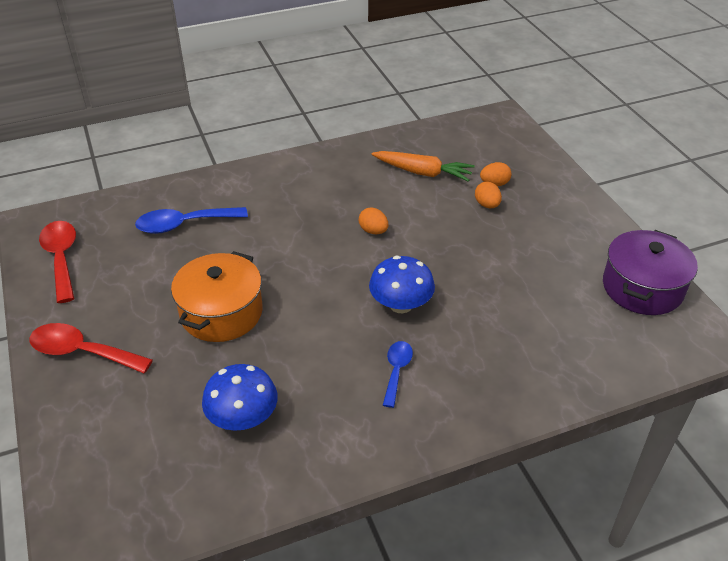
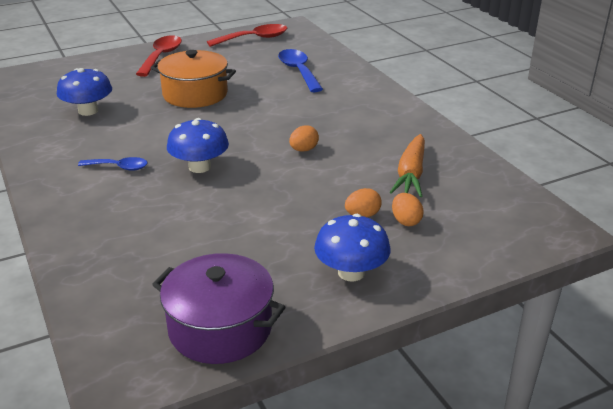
camera: 85 degrees right, 10 degrees down
none -> blue mushroom [314,214,390,281]

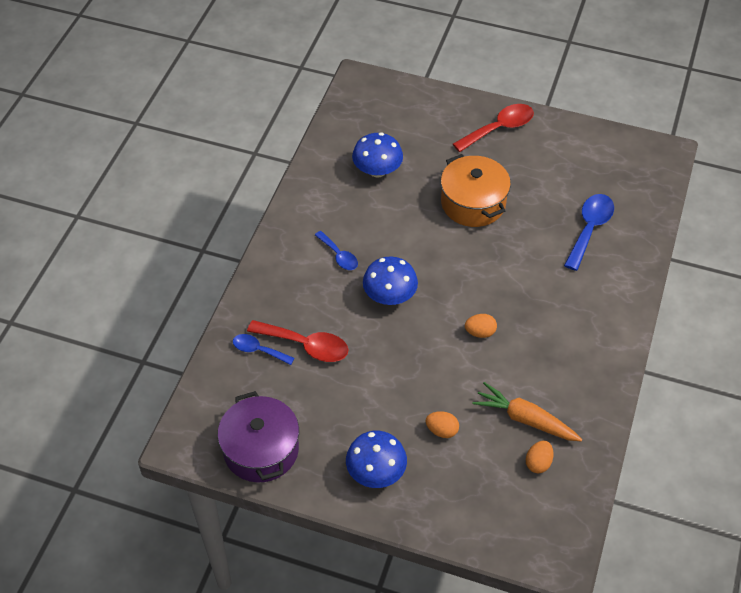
camera: 45 degrees right, 20 degrees up
red spoon [207,24,287,47] -> red spoon moved to [247,320,348,362]
orange carrot [390,134,425,197] -> orange carrot turned 60 degrees clockwise [472,382,582,442]
orange egg [392,193,424,226] -> orange egg moved to [526,441,554,473]
none -> blue spoon [233,334,295,365]

